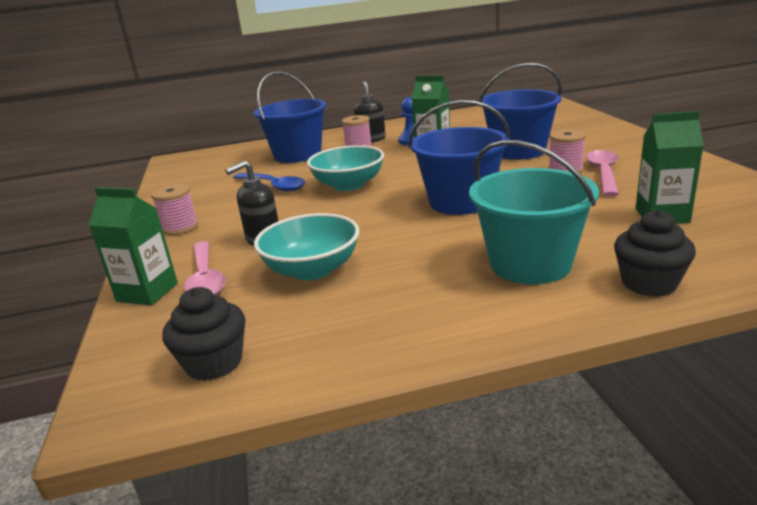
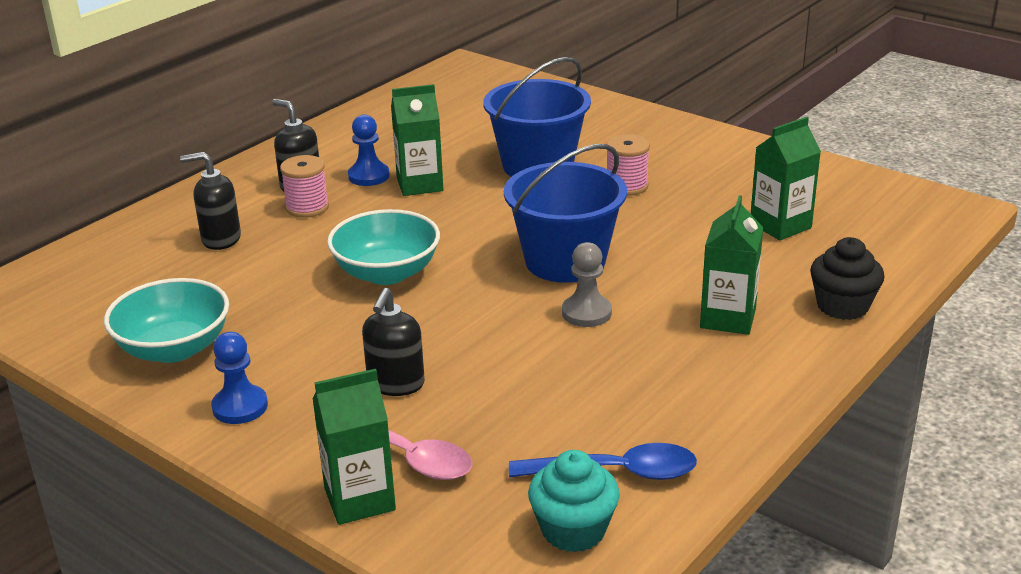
camera: 40 degrees left, 5 degrees up
pink spool [151,184,198,235] -> blue pawn [211,332,268,424]
black cupcake [162,287,245,381] -> turquoise cupcake [528,450,620,552]
blue spoon [233,173,305,192] -> blue spoon moved to [509,443,697,480]
blue bucket [254,71,326,163] -> black soap dispenser [180,152,241,250]
turquoise bowl [254,213,359,280] -> turquoise bowl moved to [104,278,229,363]
turquoise bucket [469,140,599,284] -> green carton [700,195,764,335]
pink spoon [586,150,619,196] -> none
none -> grey pawn [562,242,612,327]

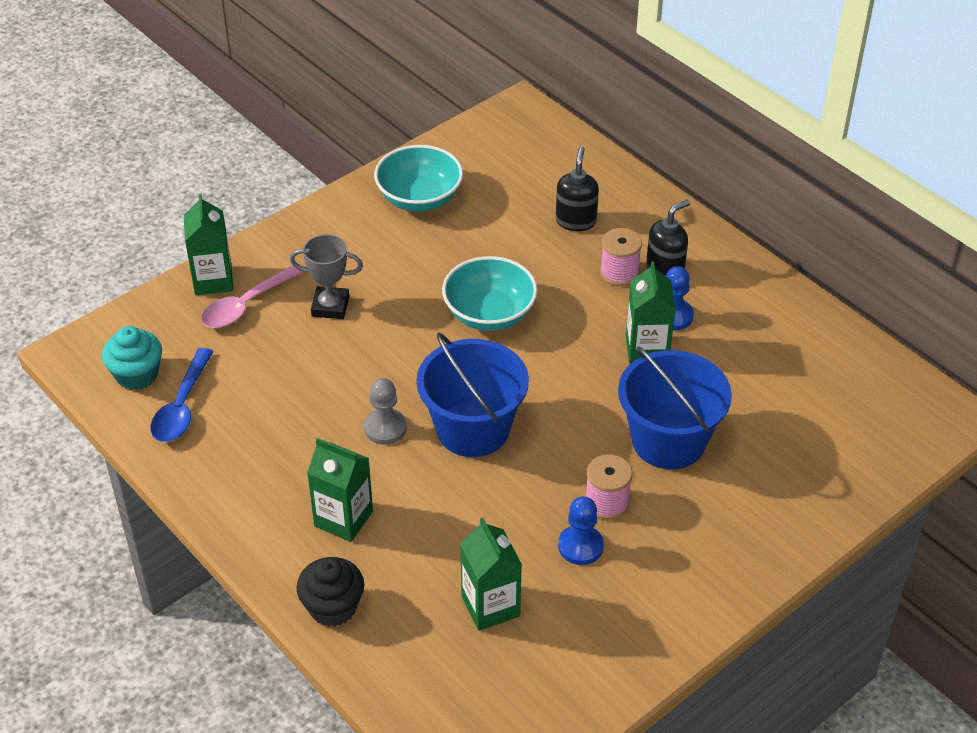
camera: 100 degrees right, 15 degrees up
blue pawn [211,332,268,424] -> blue pawn moved to [558,496,604,565]
black soap dispenser [362,288,425,396] -> grey trophy [290,234,363,319]

